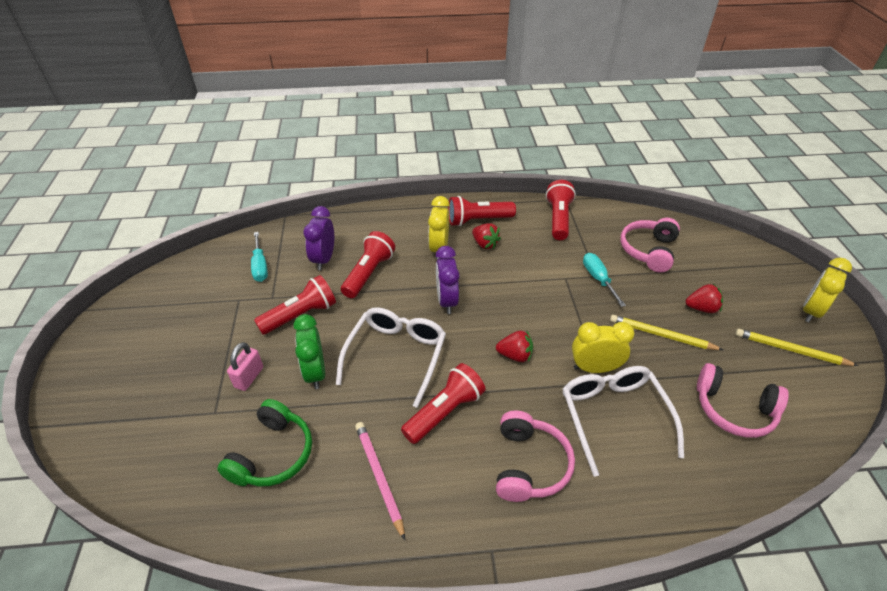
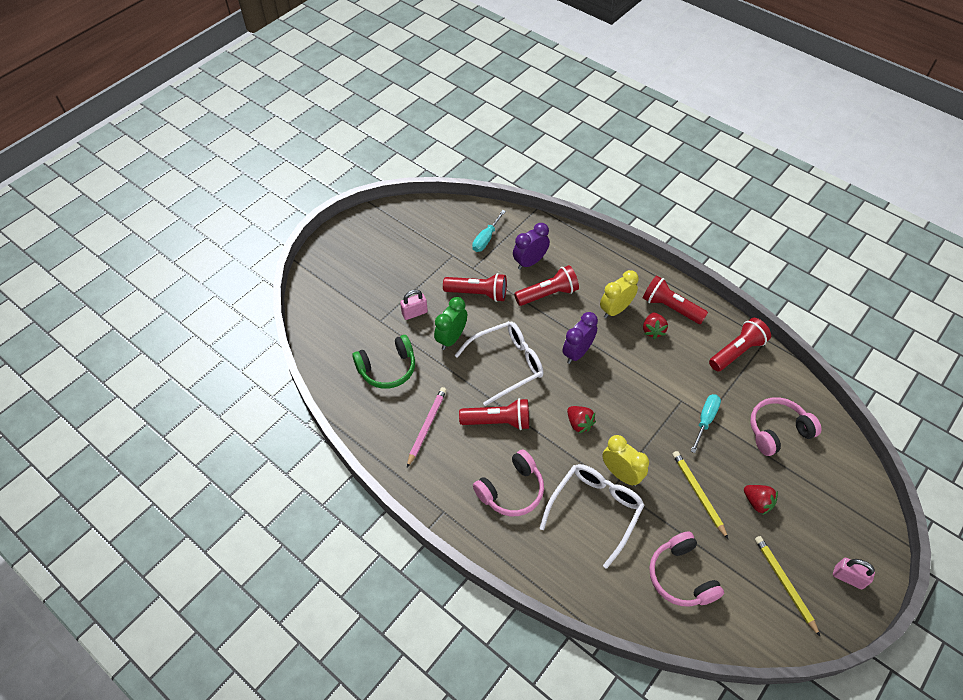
camera: 45 degrees right, 10 degrees up
yellow clock [803,258,852,322] -> pink padlock [833,558,875,589]

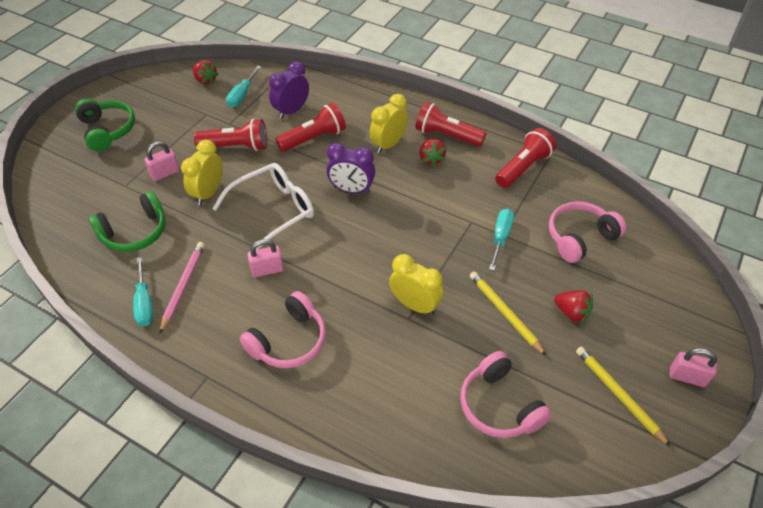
camera: 10 degrees left, 5 degrees down
green clock [434,297,467,350] -> yellow clock [181,140,223,205]
red flashlight [459,398,529,430] -> pink padlock [247,239,284,277]
white glasses [539,464,644,569] -> none
purple clock [562,312,598,364] -> purple clock turned 105 degrees counterclockwise [327,143,375,194]
red strawberry [567,406,596,434] -> red strawberry moved to [193,60,218,84]
none -> green headphones [75,98,135,151]
none -> turquoise screwdriver [133,257,153,326]

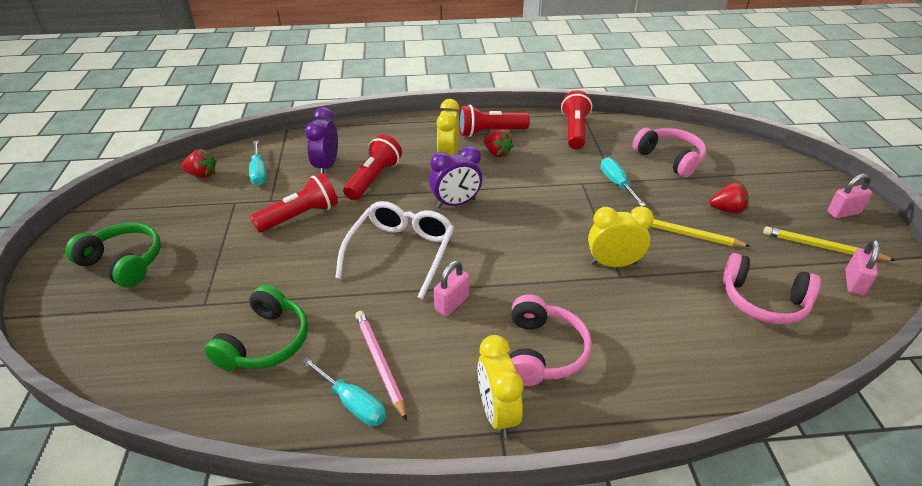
camera: 35 degrees left, 10 degrees down
pink padlock [144,141,180,181] -> pink padlock moved to [845,240,880,295]
yellow clock [181,140,223,205] -> yellow clock moved to [478,335,523,437]
pink headphones [549,201,626,263] -> pink headphones turned 120 degrees clockwise [632,128,706,177]

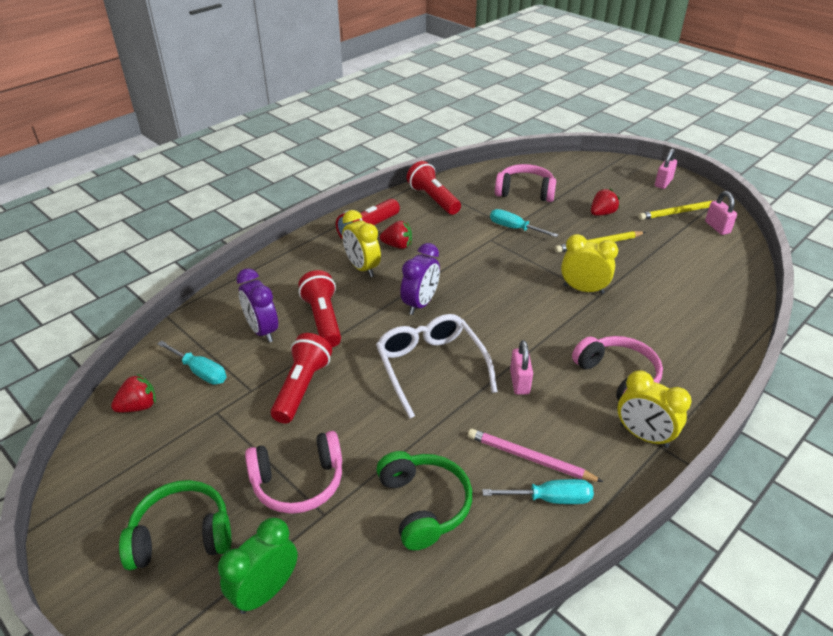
camera: 40 degrees left, 0 degrees up
yellow clock [588,206,654,267] -> yellow clock turned 60 degrees clockwise [561,234,618,294]
pink headphones [723,253,821,324] -> pink headphones moved to [245,431,342,514]
none -> green clock [218,517,298,614]

